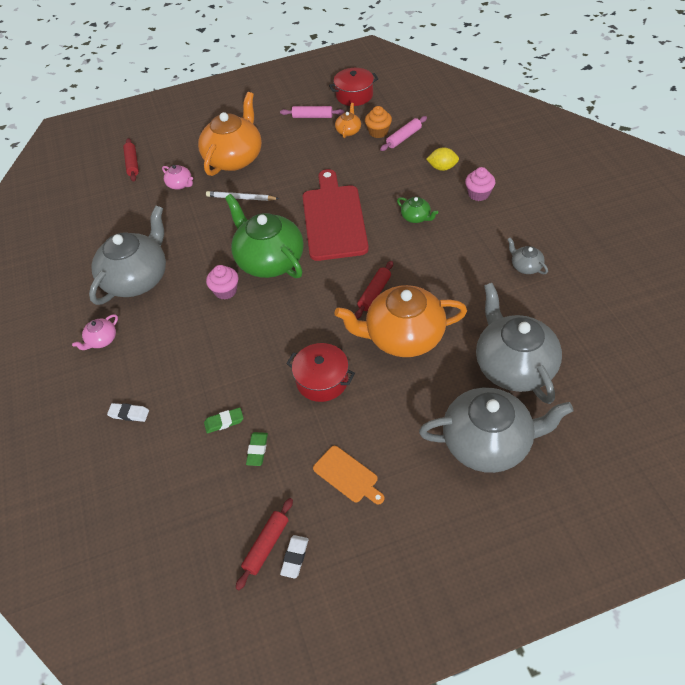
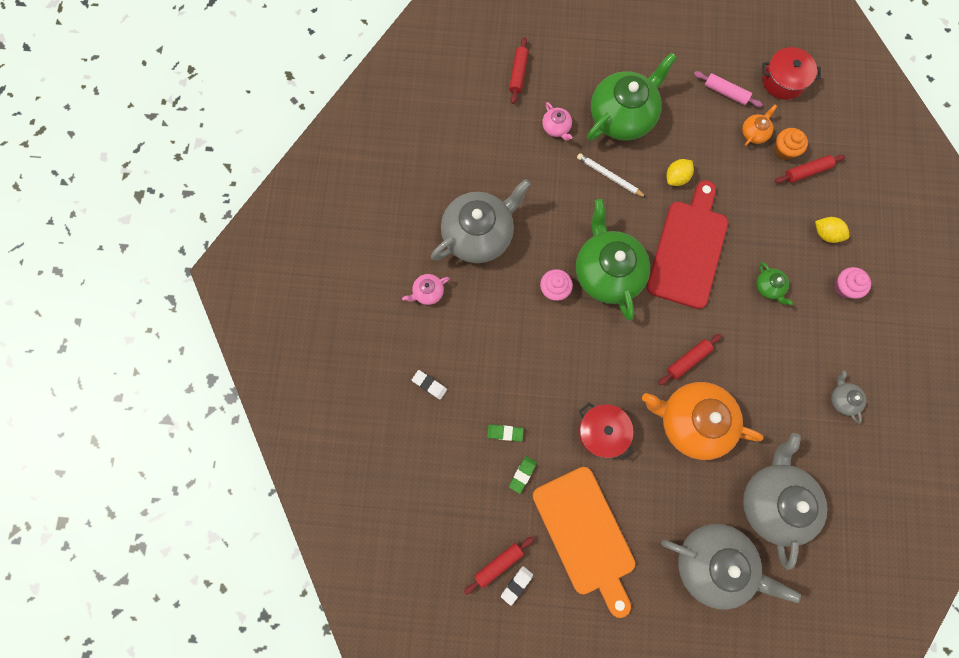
camera: 20 degrees right, 25 degrees up
orange teapot [198,92,262,176] -> green teapot [587,52,677,141]
orange cutting board [313,446,384,504] -> orange cutting board [533,467,635,618], size x2.11
pink rolling pin [380,116,427,151] -> red rolling pin [775,155,845,183]
none -> yellow lemon [666,159,694,186]

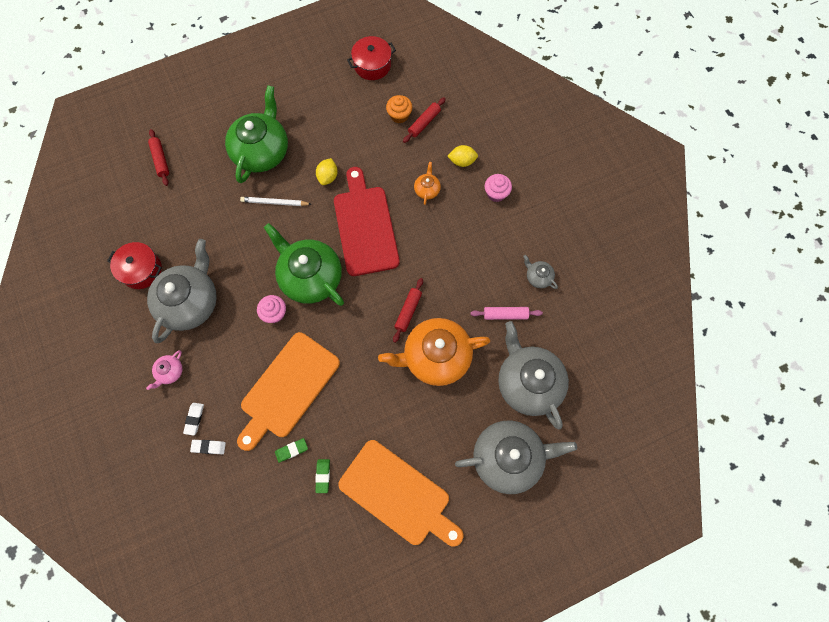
camera: 30 degrees left, 5 degrees down
red rolling pin [464,537,534,594] -> none
white eraser [501,566,533,606] -> white eraser moved to [183,403,204,435]
pink teapot [542,102,573,141] -> none
red pot [578,403,634,460] -> red pot moved to [107,242,162,289]
pink rolling pin [694,71,763,107] -> pink rolling pin moved to [470,307,543,320]
orange teapot [742,104,777,146] -> orange teapot moved to [414,162,441,205]
green teapot [756,262,793,306] -> none
none -> orange cutting board [237,332,340,451]

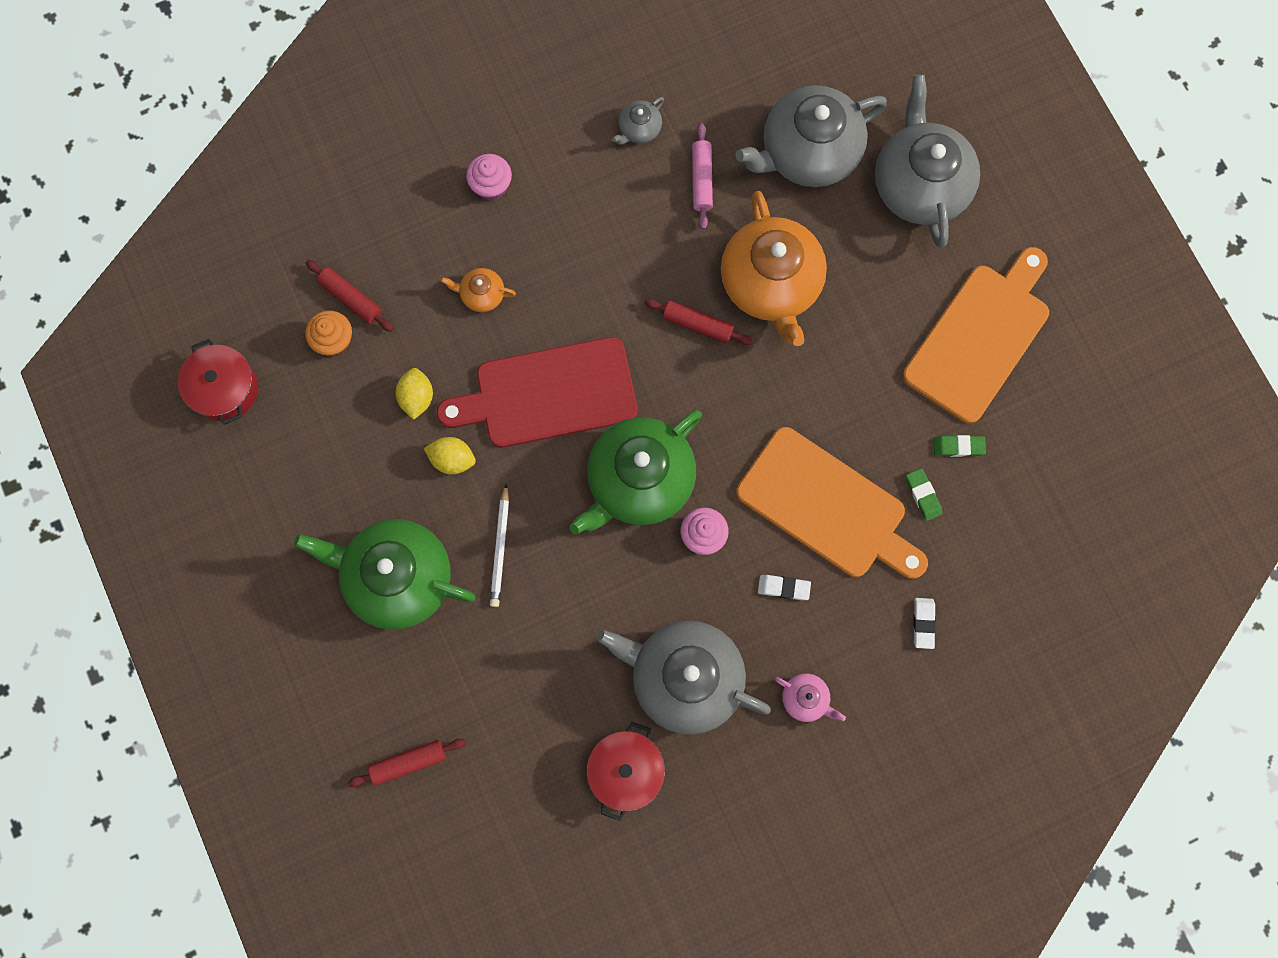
camera: 90 degrees left, 5 degrees up
white eraser [183,403,204,435] -> white eraser moved to [758,575,811,600]
yellow lemon [447,145,478,167] -> yellow lemon moved to [395,368,433,420]

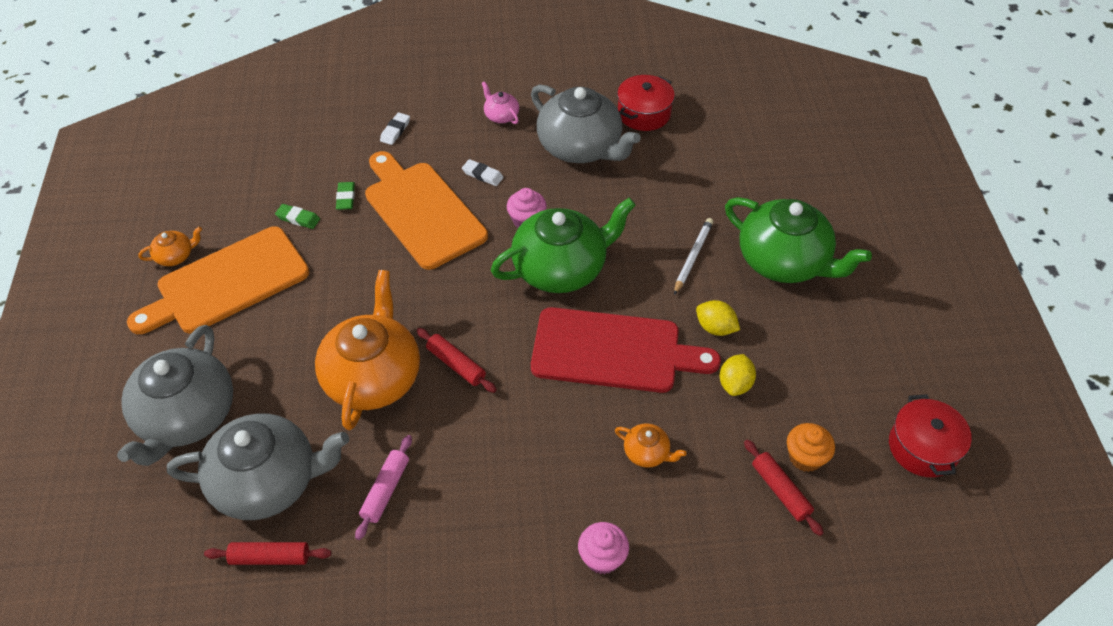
camera: 160 degrees left, 25 degrees down
red rolling pin [348,739,466,787] -> red rolling pin moved to [204,542,331,565]
grey teapot [612,97,664,145] -> none
none -> orange teapot [138,226,202,266]

